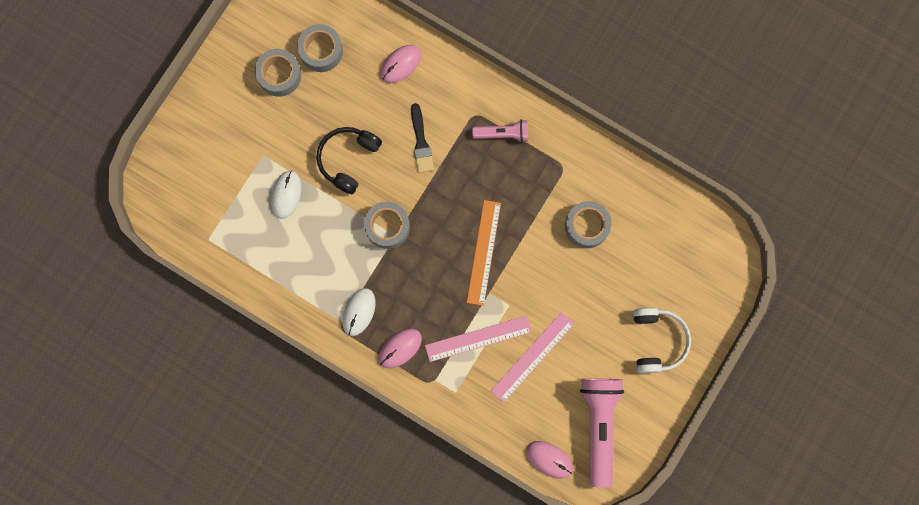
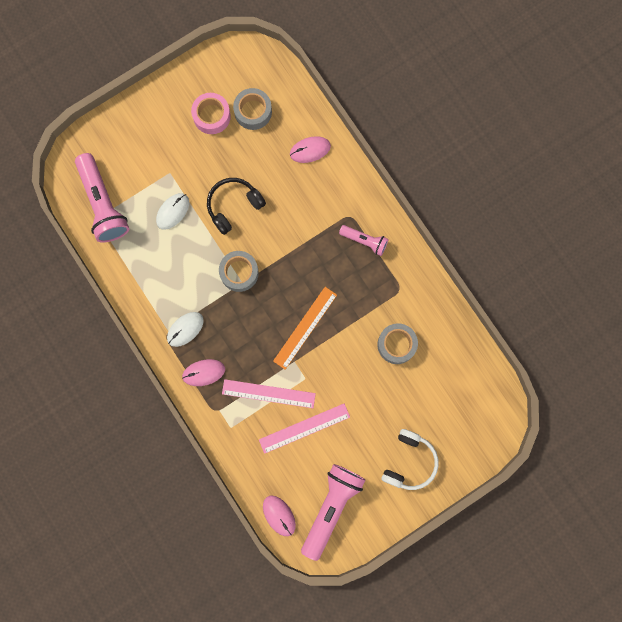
camera: 25 degrees right, 0 degrees up
grey tape [255,49,301,97] -> pink tape [191,93,231,134]
black brush [411,103,434,173] -> none
none -> pink flashlight [75,153,129,243]

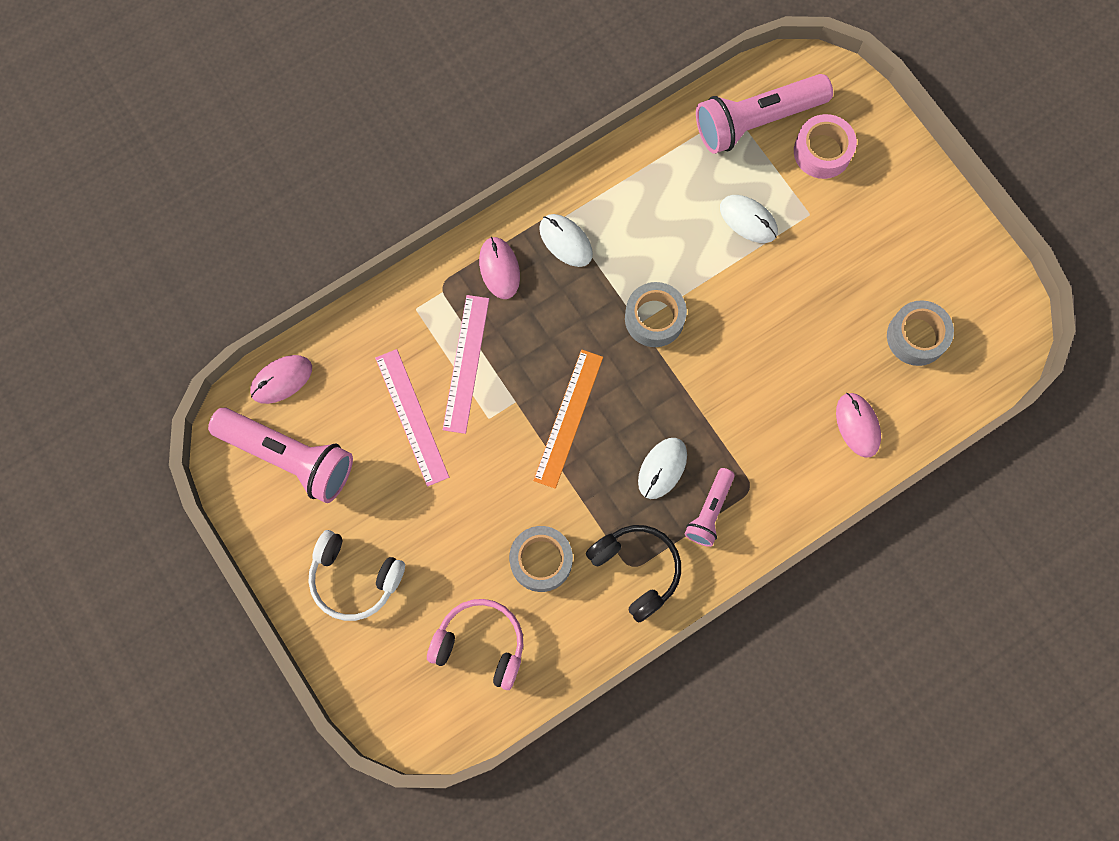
camera: 90 degrees right, 5 degrees down
pink tape [191,93,231,134] -> pink tape moved to [794,114,857,179]
black headphones [207,178,266,235] -> black headphones moved to [586,525,681,623]
orange ruler [273,287,337,370] -> orange ruler turned 75 degrees clockwise [533,350,603,489]
none -> pink headphones [427,599,523,690]
none -> white mouse [638,438,687,499]

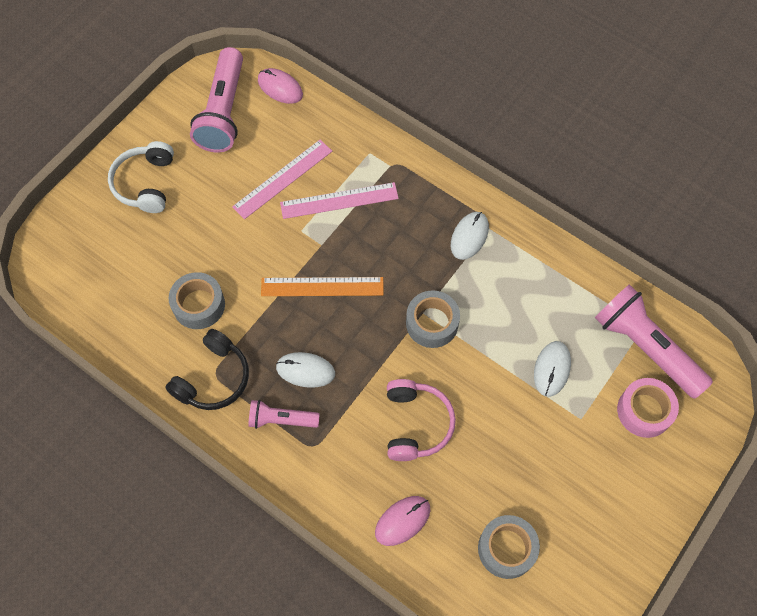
camera: 70 degrees right, 10 degrees down
pink headphones [427,599,523,690] -> pink headphones moved to [387,379,456,461]
pink mouse [479,237,520,299] -> none

